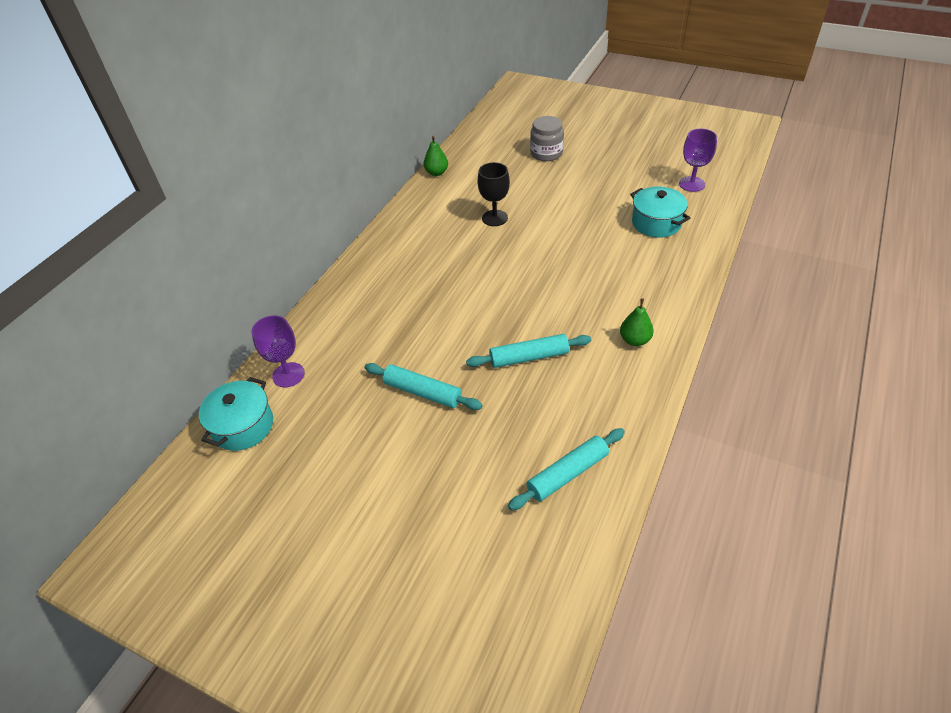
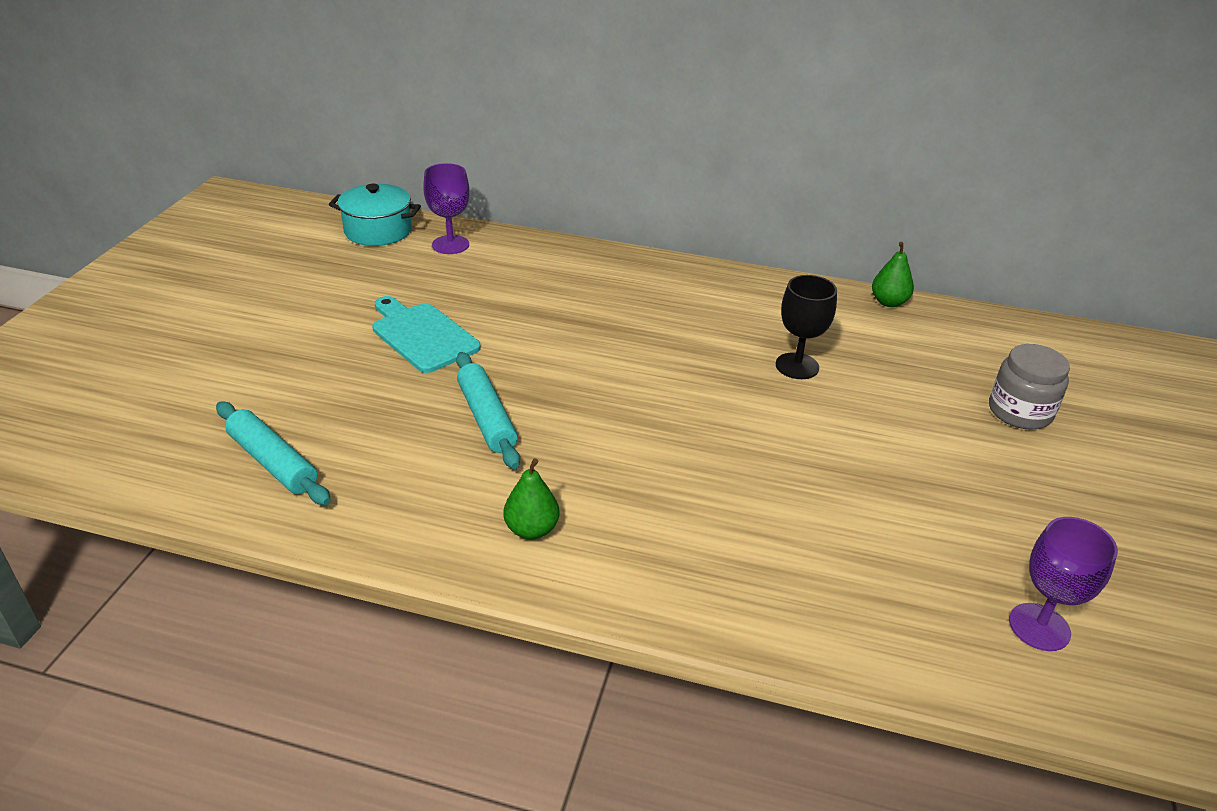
camera: 75 degrees right, 10 degrees down
turquoise rolling pin [364,363,483,410] -> turquoise cutting board [372,296,481,373]
turquoise pot [630,187,690,238] -> none

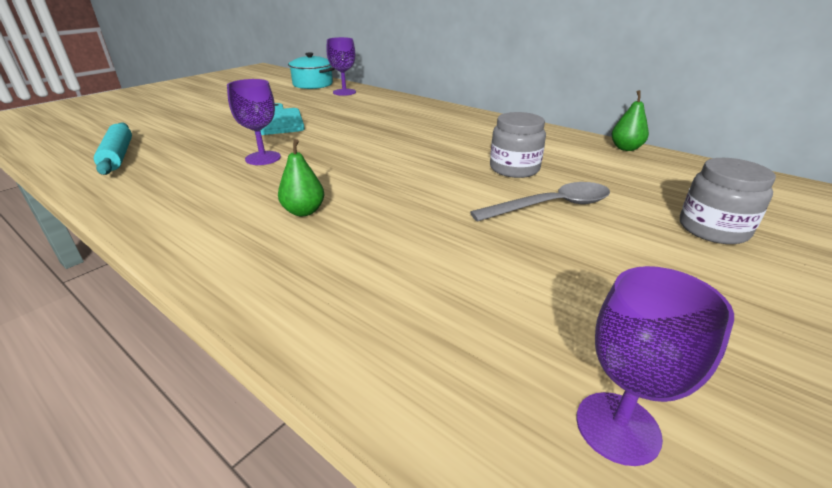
camera: 25 degrees right, 5 degrees down
turquoise rolling pin [456,352,520,469] -> purple goblet [227,79,281,165]
green pear [503,458,559,540] -> green pear moved to [278,139,324,216]
black goblet [776,275,837,379] -> grey jar [490,112,546,178]
none -> grey spoon [470,182,610,222]

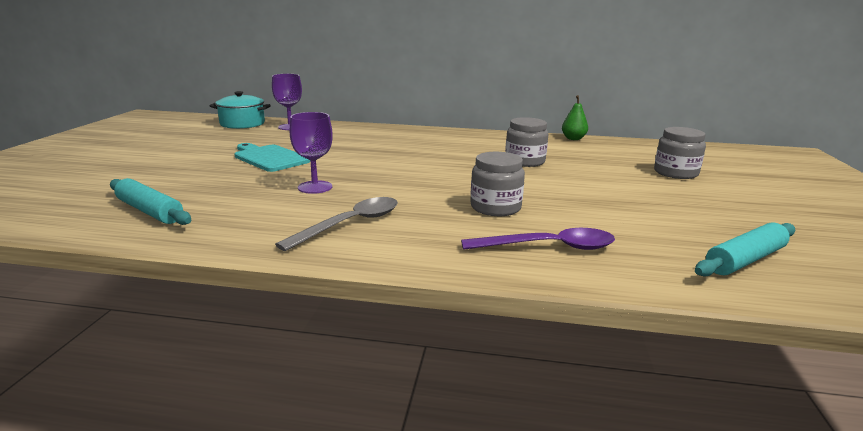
camera: 30 degrees left, 10 degrees down
green pear [278,139,324,216] -> none
grey spoon [470,182,610,222] -> grey spoon moved to [275,197,398,251]
purple goblet [576,266,734,466] -> turquoise rolling pin [695,223,795,277]
none -> purple spoon [461,228,615,250]
none -> grey jar [470,152,525,216]

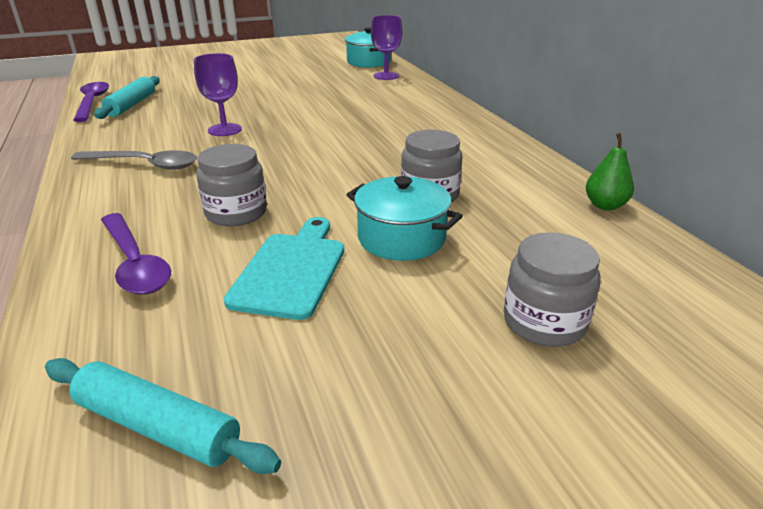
camera: 60 degrees right, 10 degrees up
turquoise cutting board [235,143,310,172] -> turquoise cutting board moved to [224,217,344,320]
none -> purple spoon [73,82,109,122]
none -> turquoise pot [346,176,463,261]

